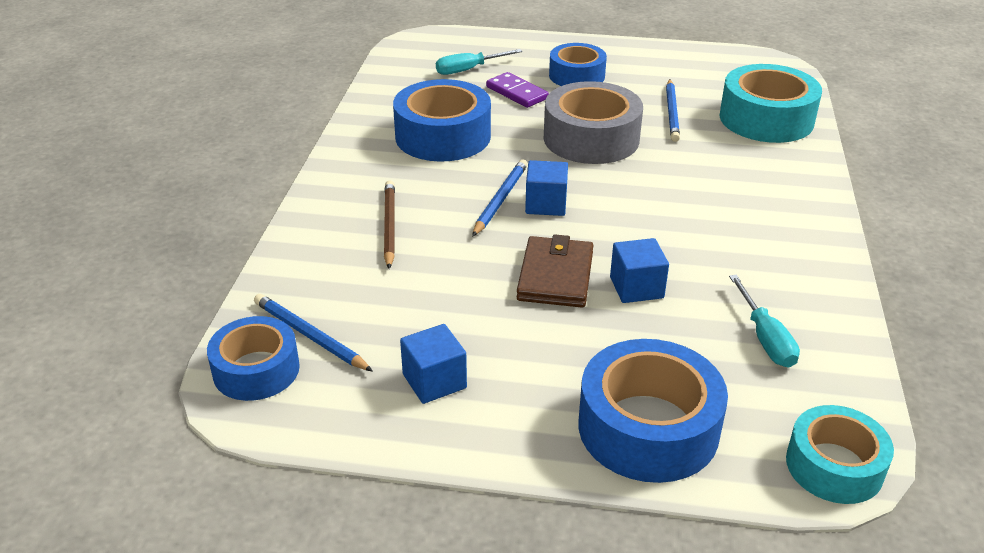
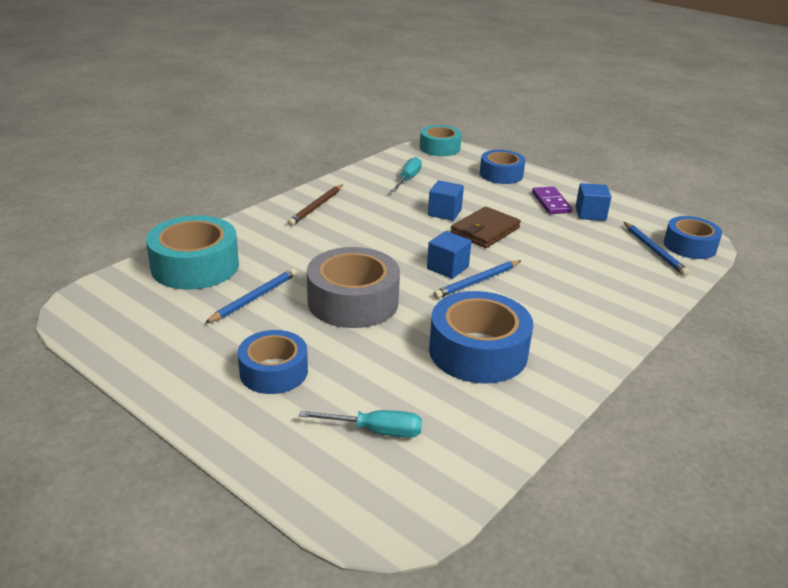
camera: 150 degrees left, 5 degrees down
brown pencil [384,180,395,269] -> brown pencil moved to [287,185,343,226]
purple domino [486,72,549,108] -> purple domino moved to [532,187,572,214]
blue tape [579,339,728,483] -> blue tape [480,150,525,184], size x0.65

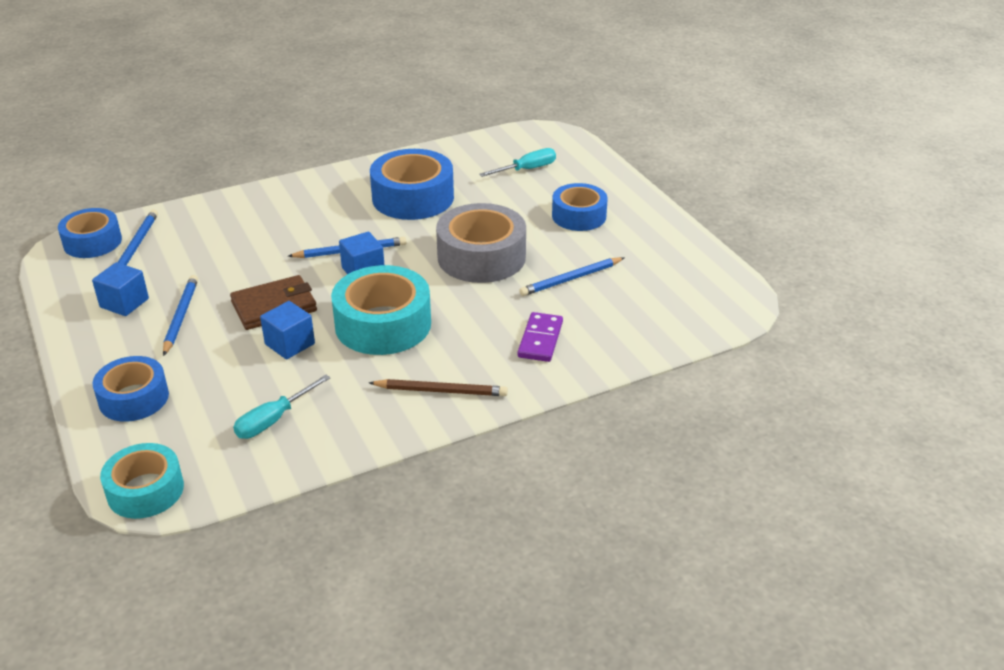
camera: 155 degrees left, 5 degrees up
turquoise tape [146,215,239,290] -> turquoise tape moved to [331,265,431,355]
brown pencil [287,185,343,226] -> brown pencil turned 45 degrees clockwise [369,379,508,396]
turquoise screwdriver [299,410,422,438] -> turquoise screwdriver turned 120 degrees clockwise [479,148,556,177]
purple domino [532,187,572,214] -> purple domino moved to [518,312,563,362]
none -> blue pencil [163,275,198,356]

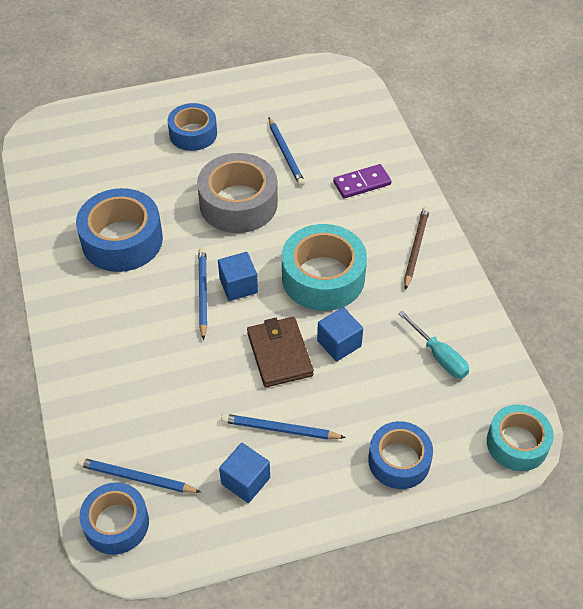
camera: 80 degrees left, 15 degrees up
turquoise screwdriver [479,148,556,177] -> none
purple domino [518,312,563,362] -> purple domino turned 45 degrees counterclockwise [333,164,391,199]

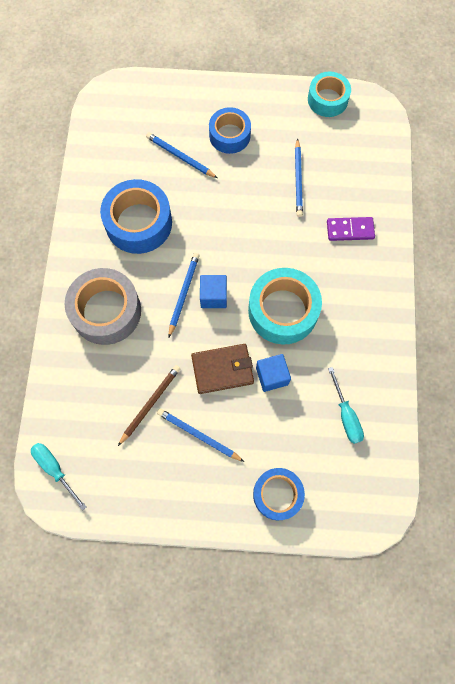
camera: 20 degrees right, 20 degrees up
blue pencil [77,457,201,493] -> blue pencil moved to [146,132,217,178]
blue tape [79,483,149,555] -> turquoise screwdriver [31,443,86,511]
grey tape [197,153,278,233] -> grey tape moved to [64,268,141,345]
blue cube [219,443,270,503] -> none
brown wallet [247,317,314,387] -> brown wallet turned 75 degrees clockwise [191,344,254,394]
brown pencil [404,207,430,290] -> brown pencil moved to [118,365,181,446]
turquoise tape [487,404,554,471] -> turquoise tape moved to [308,72,351,117]

